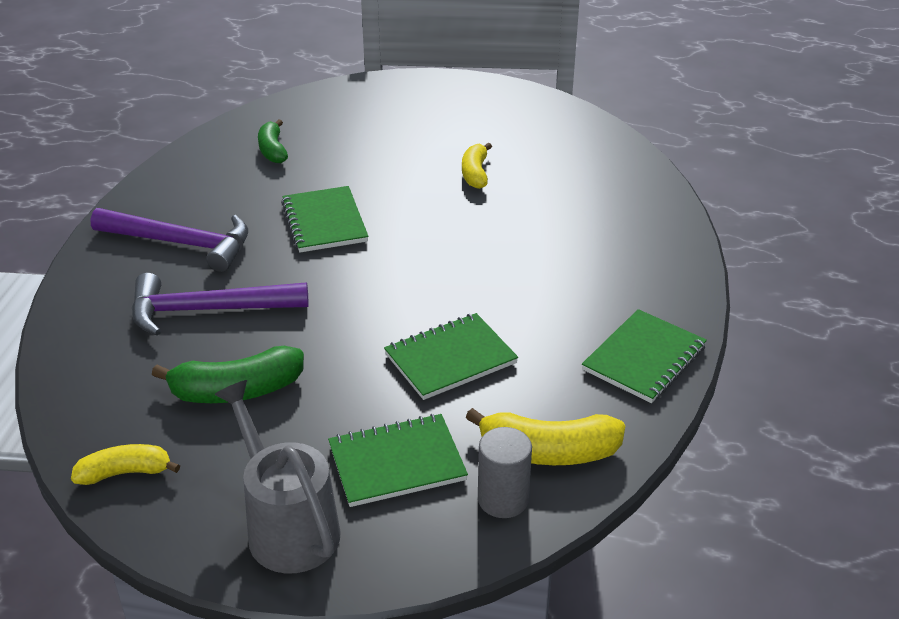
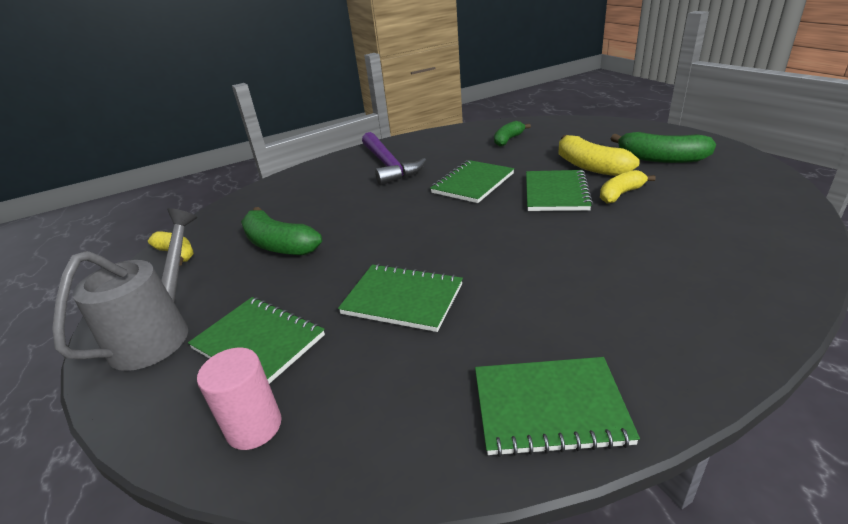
camera: 55 degrees right, 5 degrees down
purple hammer [132,273,308,336] -> none
yellow banana [465,408,625,465] -> yellow banana moved to [559,135,640,176]
grey cylinder [478,427,532,518] -> pink cylinder [197,348,282,450]
none -> green notebook [526,170,593,211]
none -> green banana [610,132,716,163]

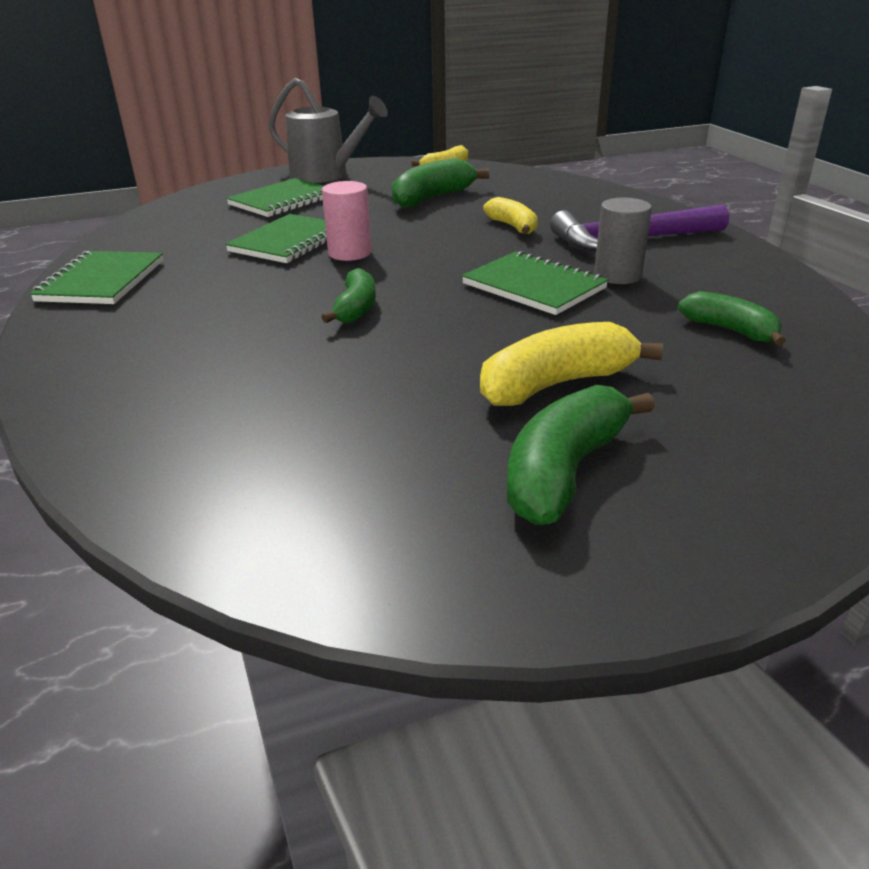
camera: 95 degrees right, 0 degrees up
pink cylinder [197,348,282,450] -> pink cylinder moved to [322,181,372,261]
green notebook [526,170,593,211] -> none
yellow banana [600,170,656,203] -> yellow banana moved to [483,197,538,234]
none -> green banana [321,268,376,323]
none -> grey cylinder [594,197,652,284]

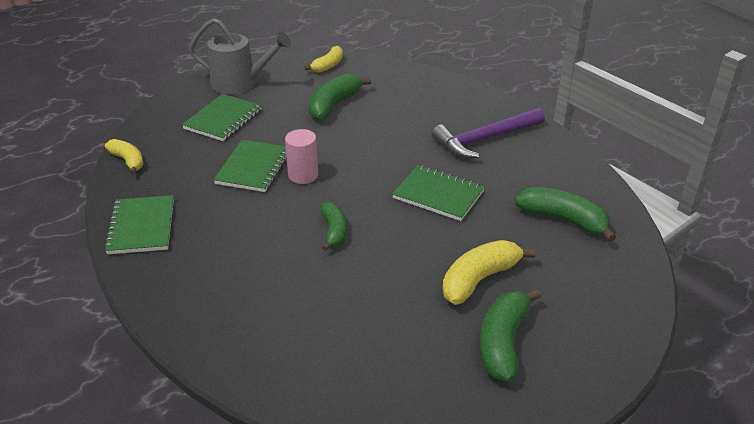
camera: 15 degrees left, 5 degrees up
yellow banana [483,197,538,234] -> yellow banana moved to [105,139,144,174]
grey cylinder [594,197,652,284] -> none
green banana [678,291,786,346] -> green banana [515,187,616,242], size x1.55

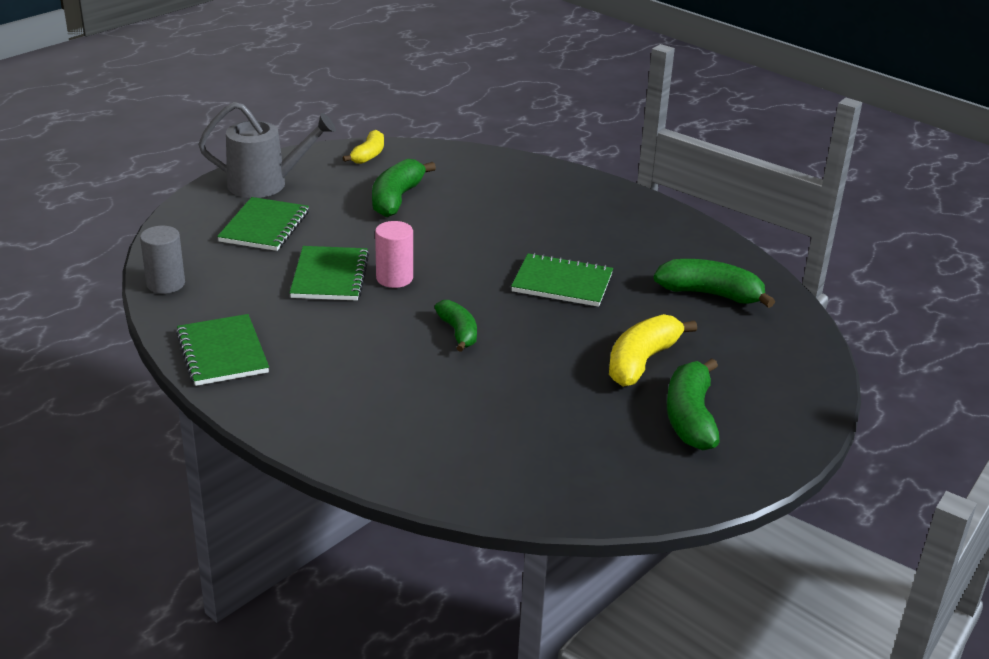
camera: 15 degrees left, 5 degrees down
yellow banana [105,139,144,174] -> grey cylinder [140,226,185,294]
purple hammer [432,107,545,158] -> none

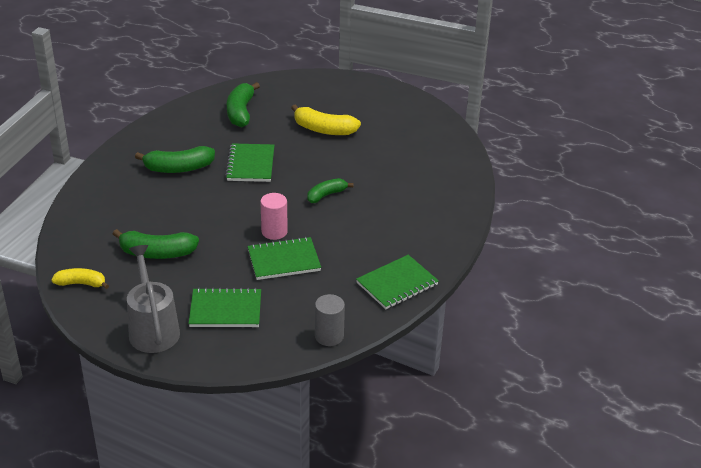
camera: 105 degrees left, 5 degrees up
green banana [667,358,720,450] -> green banana moved to [135,146,215,173]

